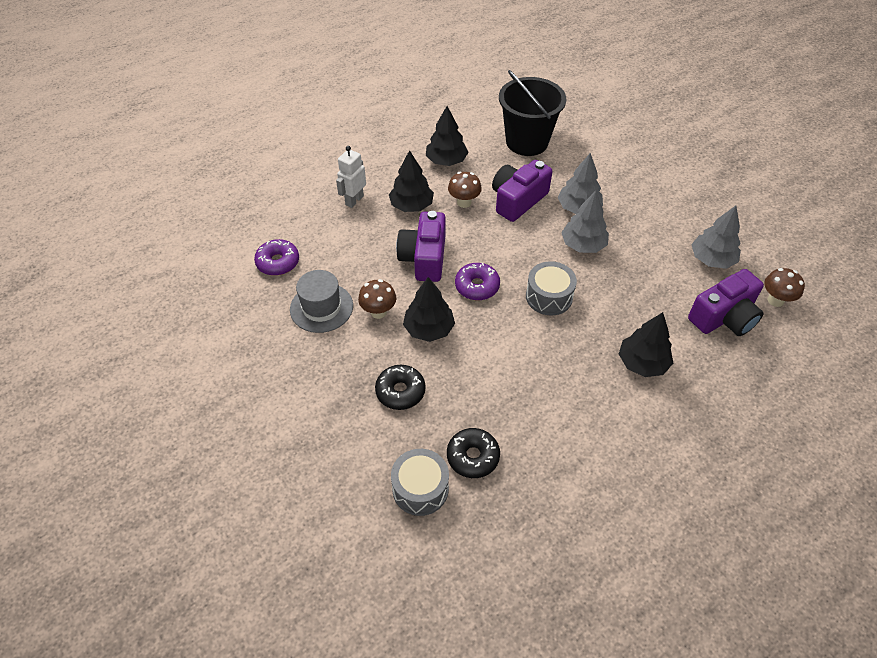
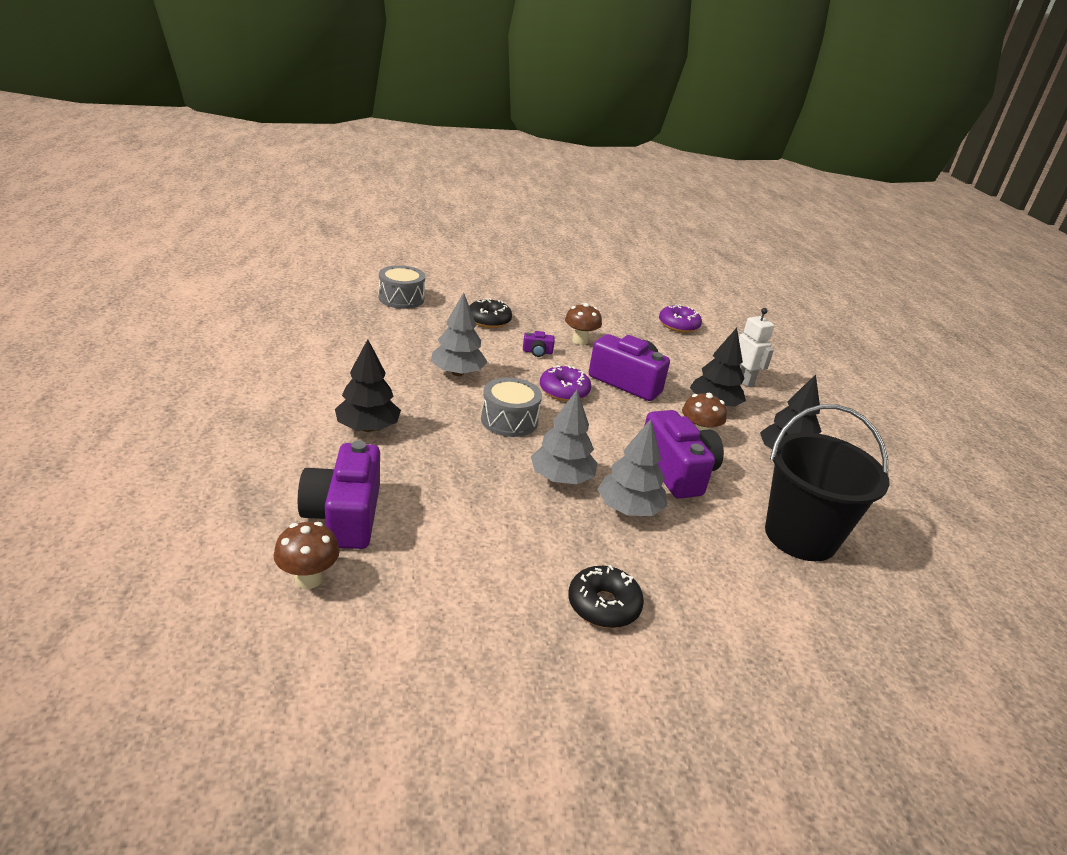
camera: 115 degrees right, 20 degrees down
grey hat [290,270,353,333] -> none
black tree [403,277,455,342] -> purple camera [523,331,555,357]
black donut [447,428,500,478] -> black donut moved to [568,565,644,628]
grey tree [691,206,741,269] -> grey tree moved to [431,292,487,376]

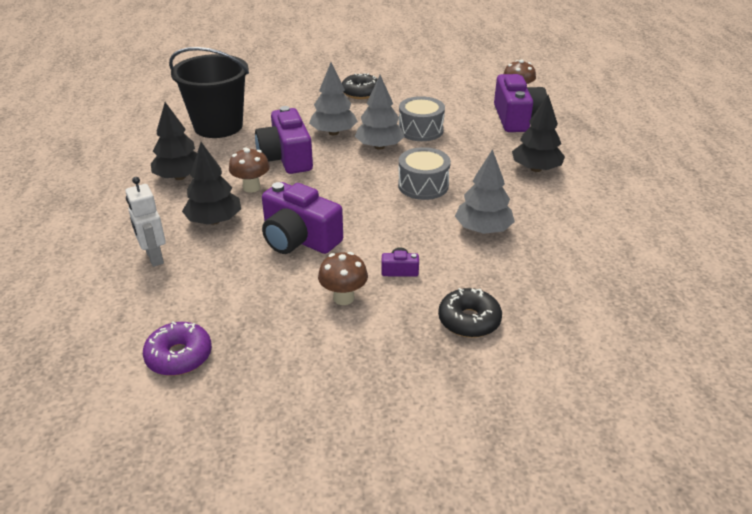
camera: 175 degrees left, 5 degrees up
grey drum [379,265,425,309] -> grey drum moved to [399,96,445,141]
purple donut [540,365,591,401] -> none

